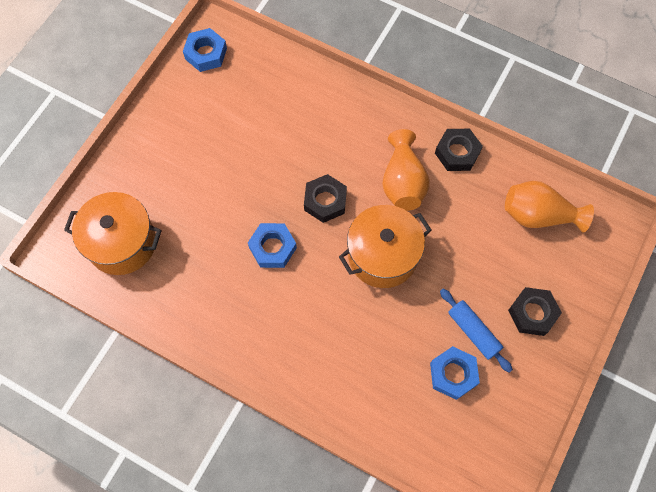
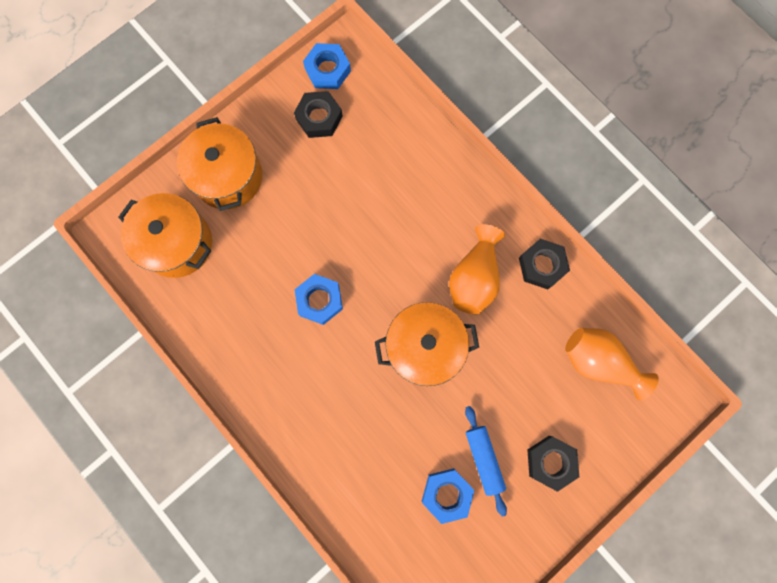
camera: 20 degrees right, 10 degrees up
black nut [304,174,347,223] -> black nut moved to [294,91,343,138]
none -> orange pot [177,117,262,211]

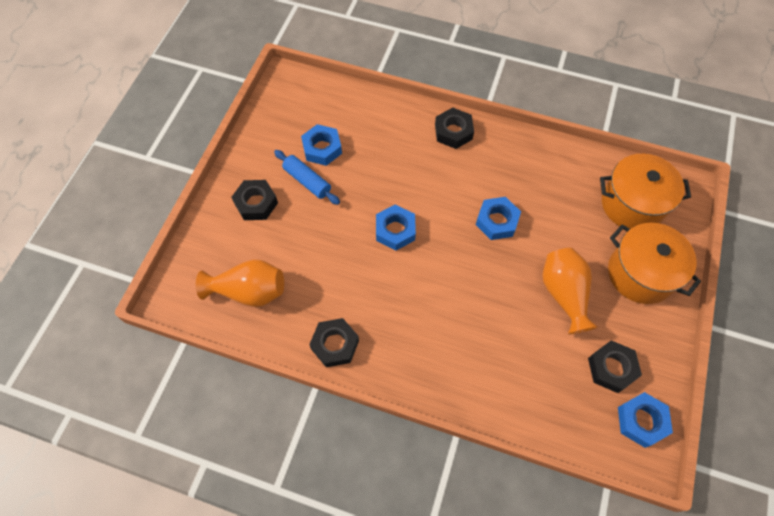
camera: 150 degrees right, 15 degrees down
orange pot [375,302,479,386] -> blue nut [376,204,416,251]
orange vase [449,224,505,314] -> orange vase moved to [542,248,598,335]
none -> black nut [435,108,474,149]

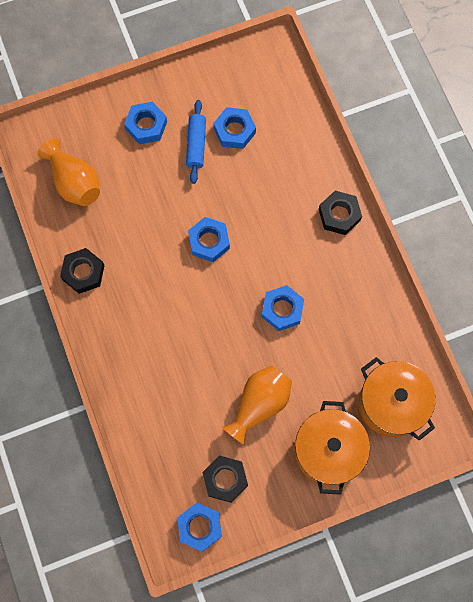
camera: 50 degrees right, 10 degrees up
black nut [232,180,278,220] -> blue nut [124,102,167,144]

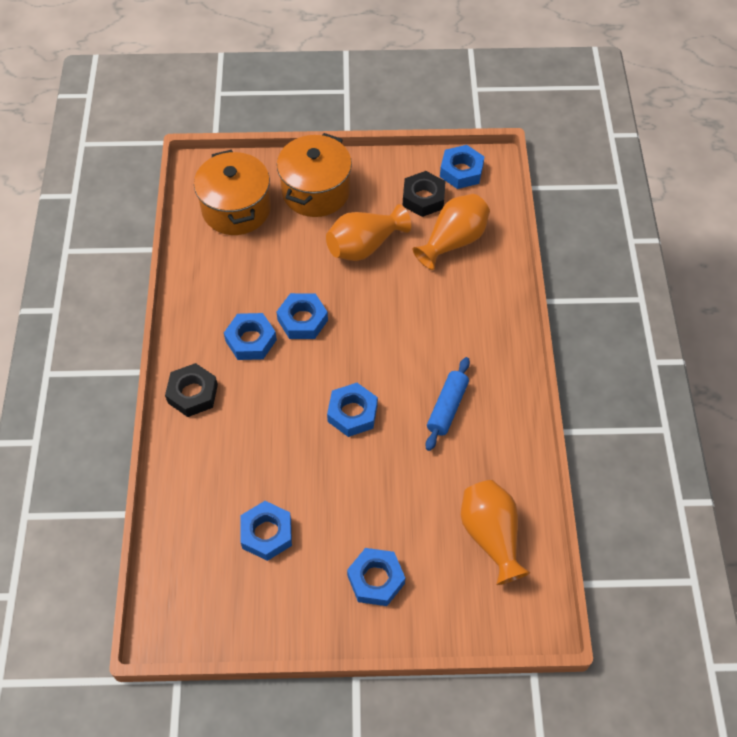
camera: 160 degrees left, 15 degrees down
black nut [60,248,105,294] -> none
blue rolling pin [186,100,206,184] -> blue rolling pin moved to [425,357,470,451]
none -> blue nut [224,313,277,360]
none -> orange vase [413,194,490,270]

